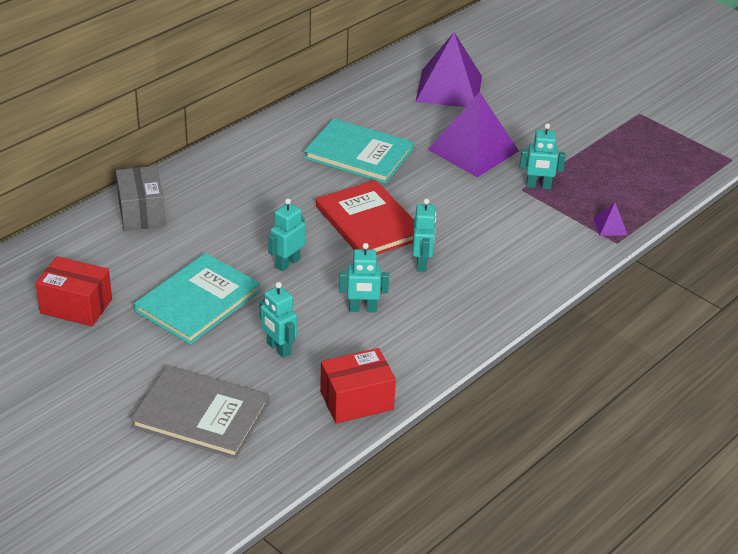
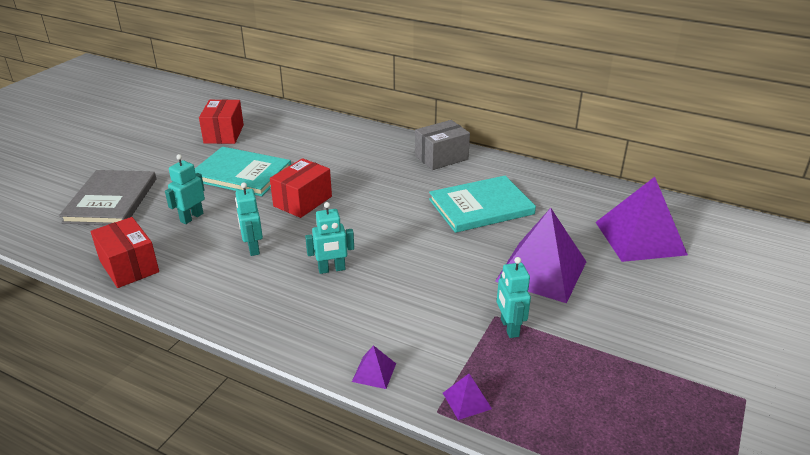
camera: 75 degrees right, 5 degrees down
grey box [116,166,165,231] -> grey box moved to [415,120,470,170]
turquoise robot [268,198,305,272] -> red box [270,158,332,218]
turquoise book [304,118,414,184] -> turquoise book turned 60 degrees clockwise [429,176,536,233]
red book [316,180,414,255] -> none
none -> purple pyramid [352,345,396,389]

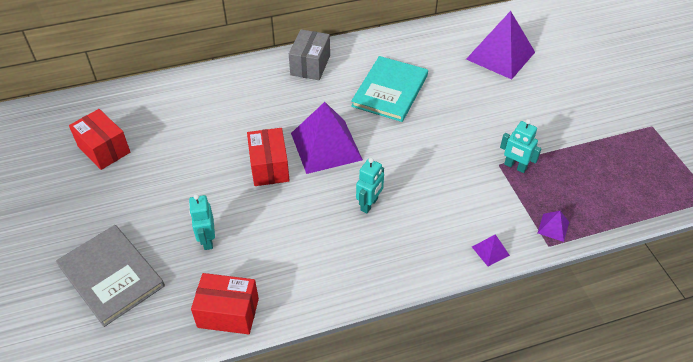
camera: 45 degrees left, 15 degrees up
turquoise book [195,147,291,196] -> none
turquoise robot [235,182,263,256] -> none
purple pyramid [495,208,586,303] -> purple pyramid moved to [291,102,363,174]

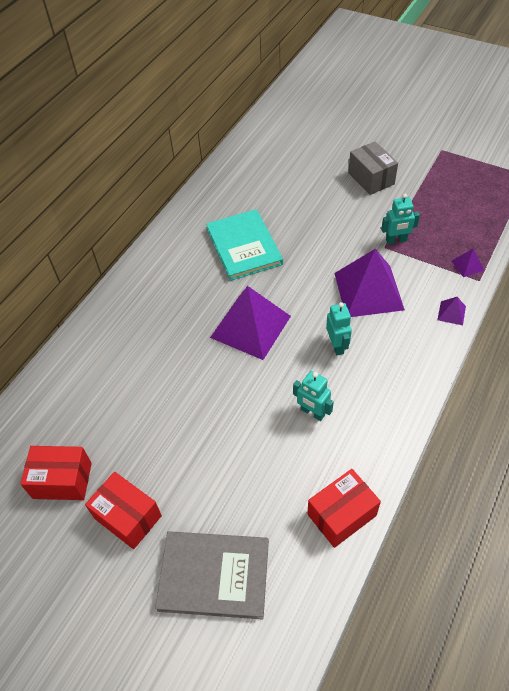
camera: 40 degrees left, 5 degrees up
turquoise robot [189,194,215,250] -> turquoise robot moved to [293,371,334,421]
red box [247,128,290,186] -> red box moved to [85,472,162,549]
grey box [289,30,330,80] -> grey box moved to [348,141,398,195]
purple pyramid [466,11,535,80] -> purple pyramid moved to [335,249,405,317]

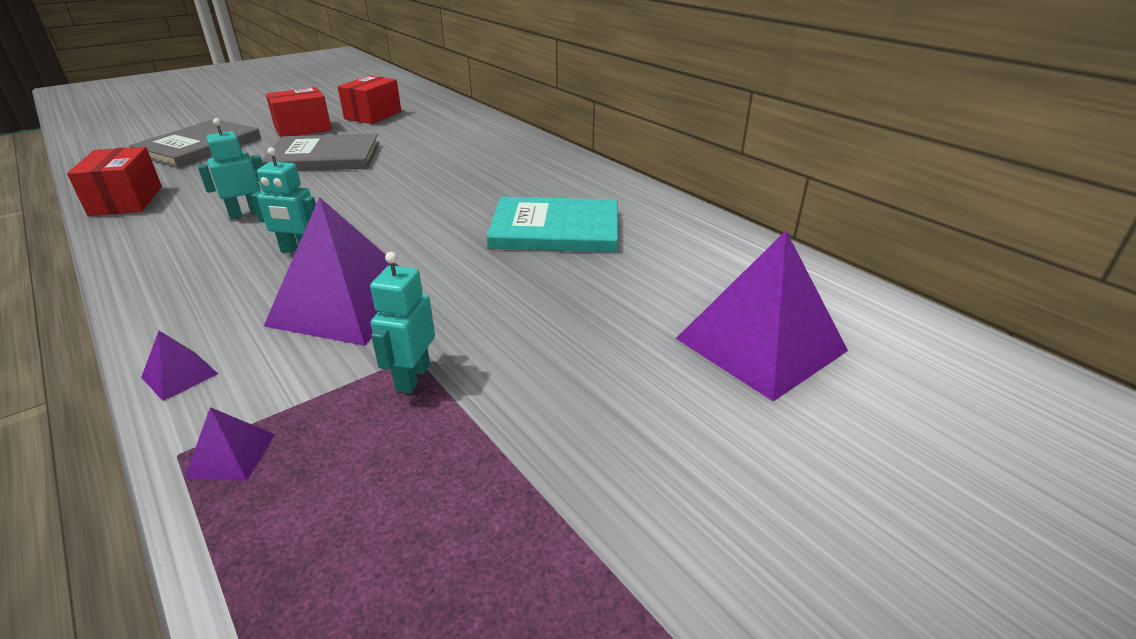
camera: 110 degrees right, 20 degrees down
purple pyramid [210,286,291,360] -> purple pyramid moved to [676,231,848,401]
grey box [348,141,398,195] -> none
none -> grey book [262,134,379,171]

